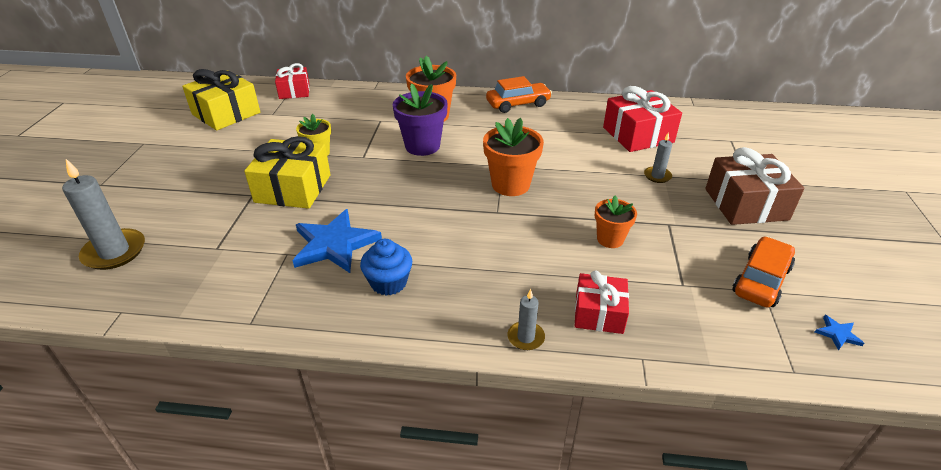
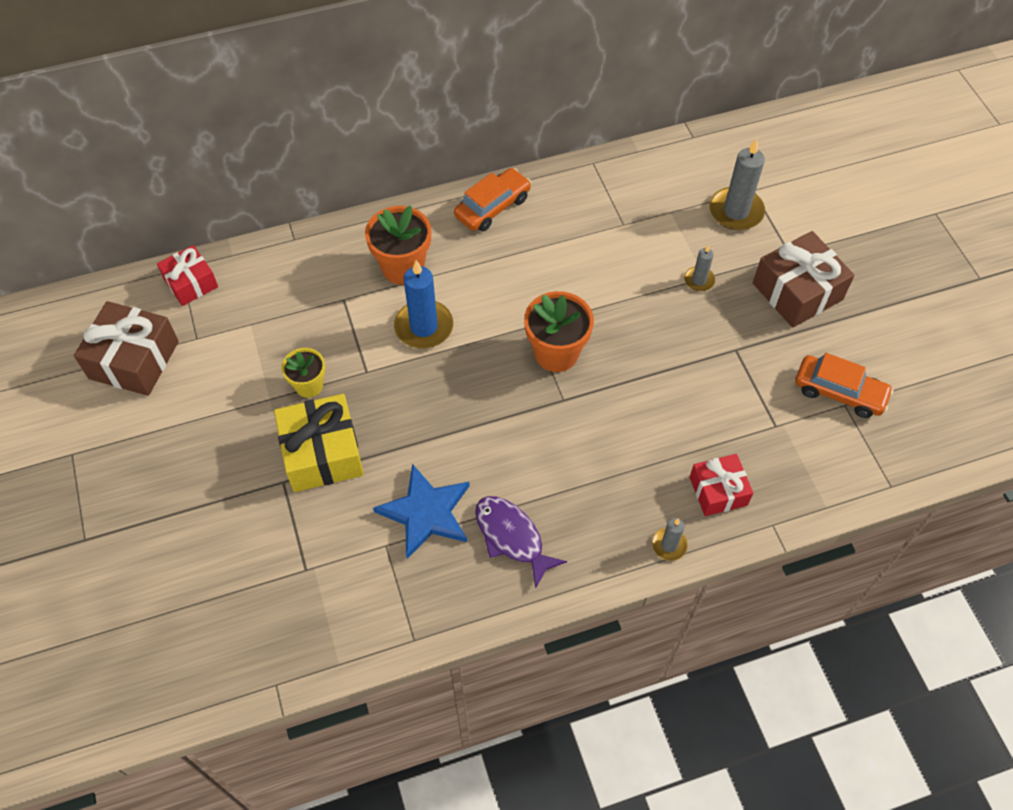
camera: 25 degrees left, 20 degrees up
grey candle [62,159,145,270] -> grey candle moved to [709,139,765,230]
yellow gift [182,69,260,130] -> brown gift [74,301,179,396]
blue cupcake [360,239,412,296] -> purple fish [475,496,567,589]
purple flower pot [393,83,448,156] -> blue candle [394,260,453,349]
orange flower pot [595,196,637,248] -> none
red gift [603,86,682,152] -> none
orange car [732,236,795,308] -> orange car turned 105 degrees clockwise [795,353,894,418]
blue star [815,315,864,351] -> none

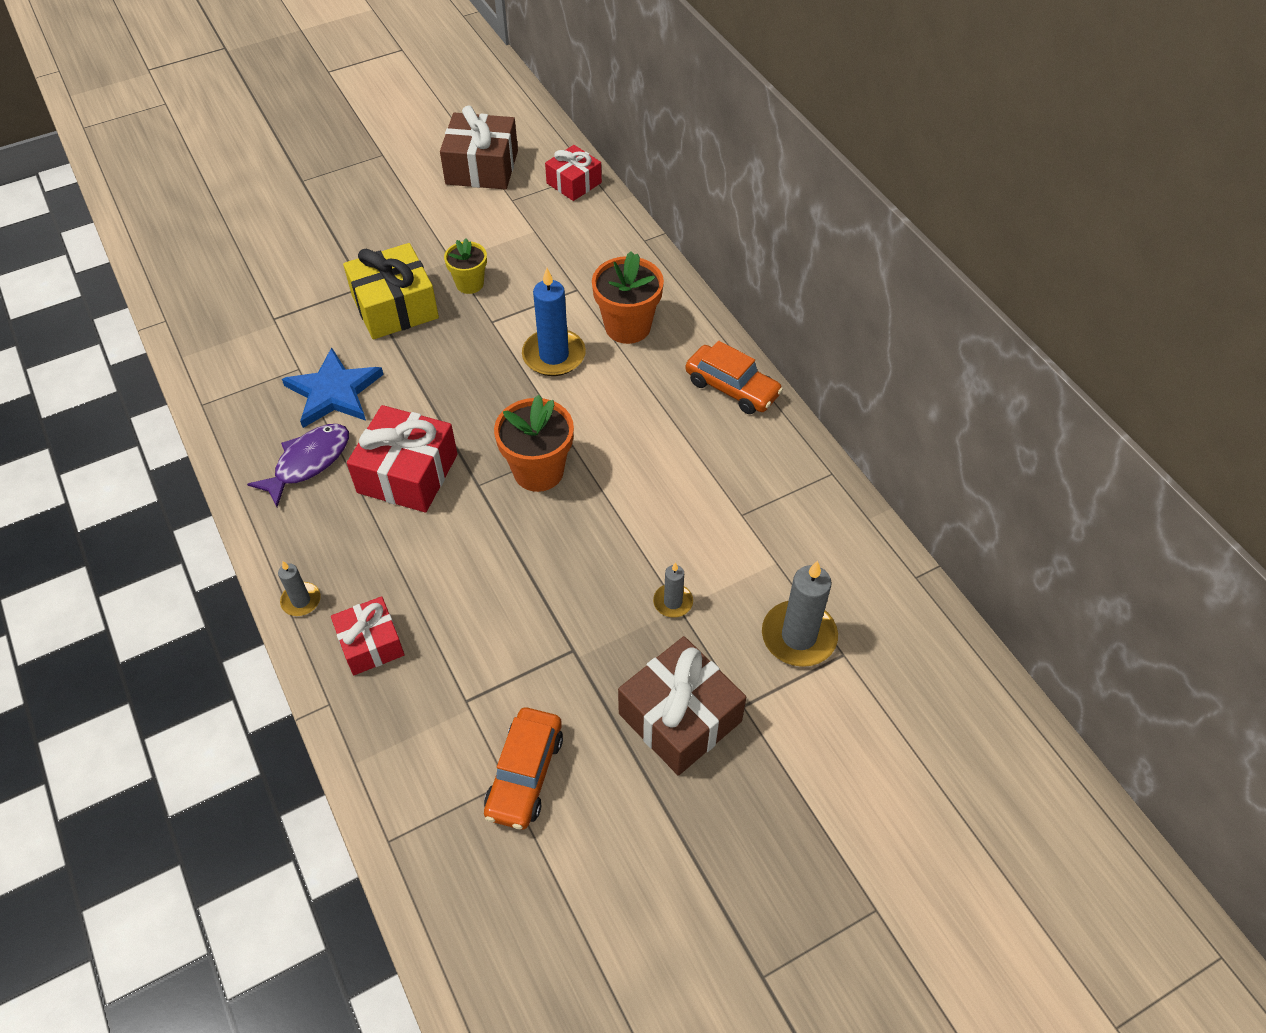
camera: 80 degrees right, 5 degrees down
none -> red gift [347,405,457,512]

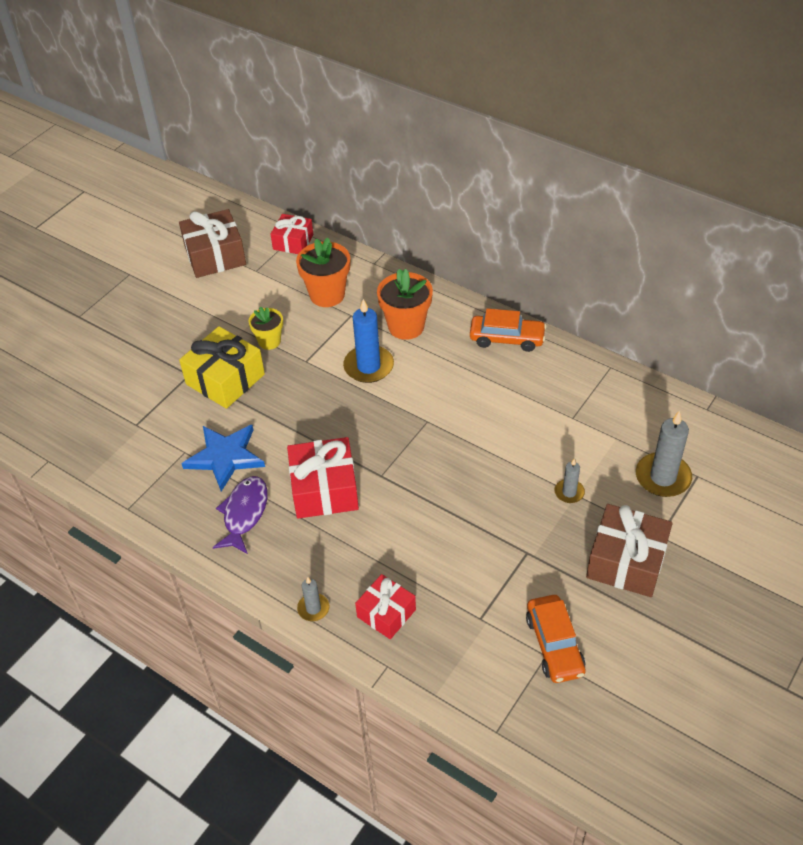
camera: 25 degrees left, 5 degrees down
orange flower pot [494,395,574,492] -> orange flower pot moved to [296,237,350,307]

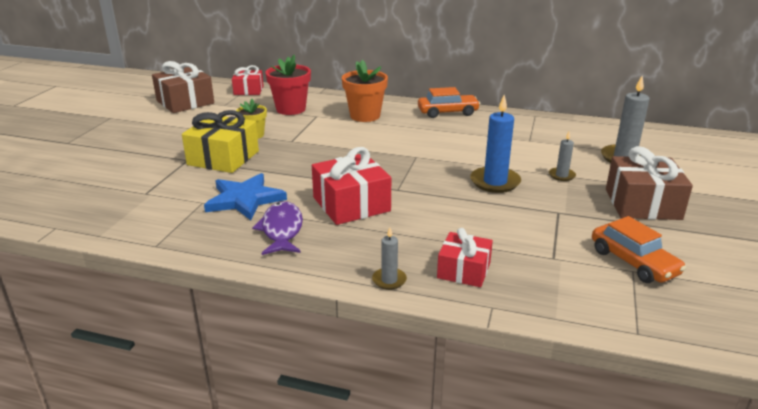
camera: 20 degrees left, 20 degrees down
orange flower pot [296,237,350,307] -> red flower pot [265,55,311,115]
blue candle [343,299,394,383] -> blue candle moved to [470,95,521,193]

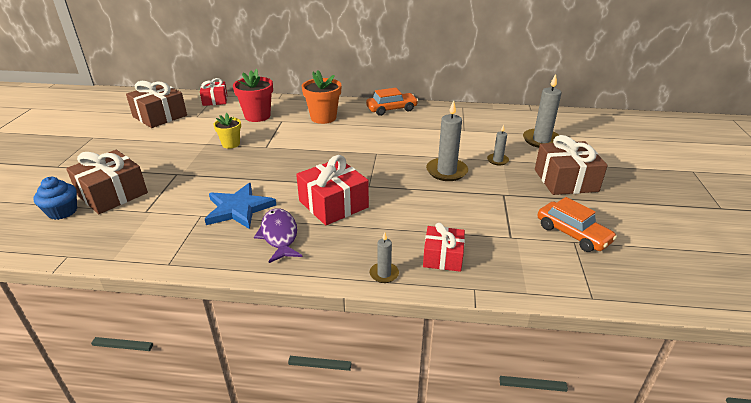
camera: 10 degrees left, 5 degrees up
yellow gift [182,110,259,173] -> none
blue candle [470,95,521,193] -> grey candle [426,100,468,181]
none -> blue cupcake [33,177,77,220]
none -> brown gift [66,150,148,214]

